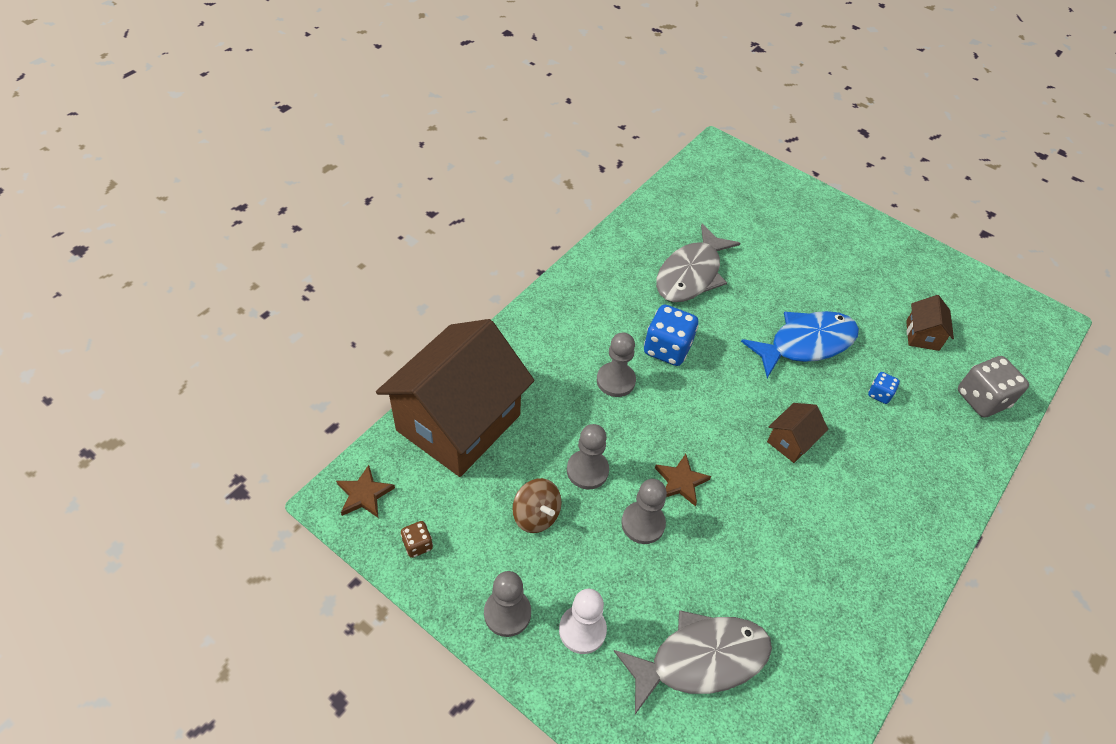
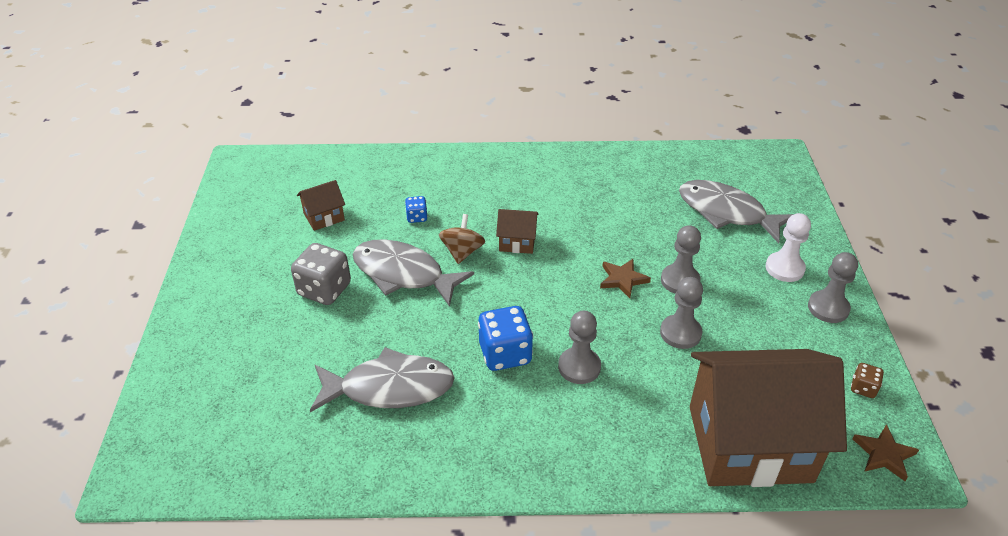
camera: 125 degrees left, 10 degrees down
brown spinning top [512,478,562,533] -> brown spinning top moved to [439,214,485,264]
blue fish [741,311,859,378] -> grey fish [353,239,474,307]
grey dice [958,356,1029,418] -> grey dice moved to [291,243,351,305]

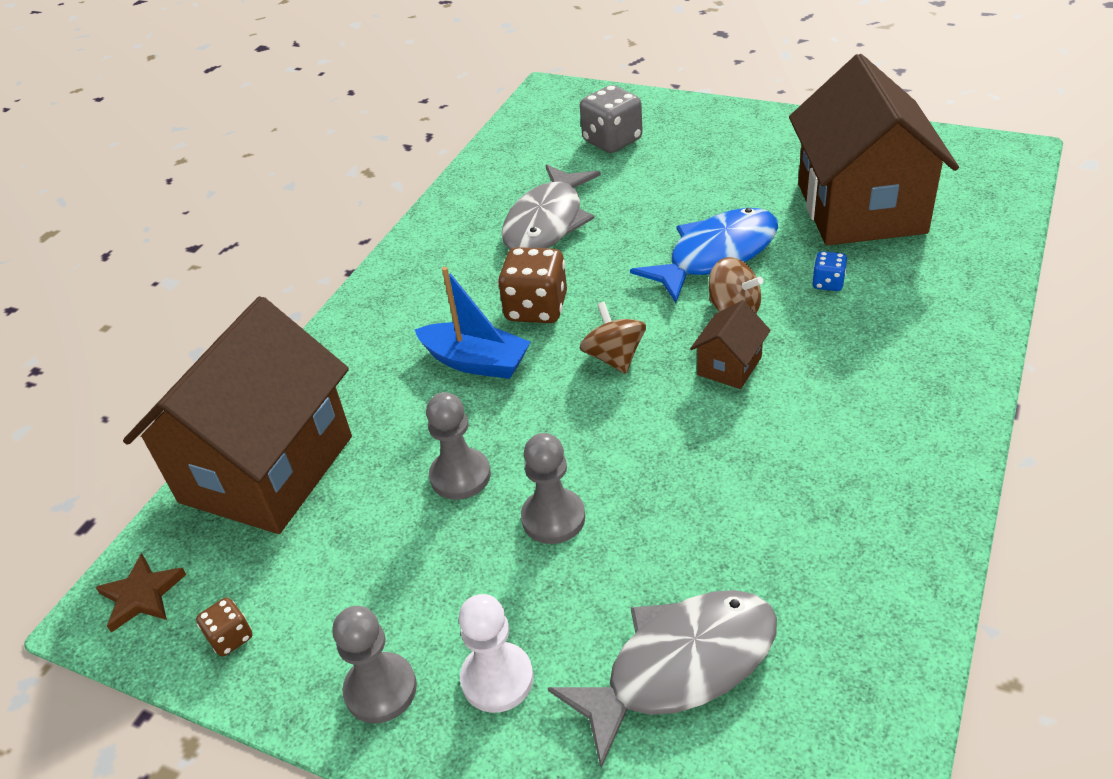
camera: 120 degrees right, 0 degrees up
grey dice [291,243,351,305] -> grey dice moved to [580,85,643,153]
brown house [297,180,345,231] -> brown house [789,54,959,246], size x2.48
grey fish [353,239,474,307] -> blue fish [630,208,778,303]
blue dice [478,306,533,371] -> brown dice [498,247,567,323]
grey pawn [558,310,601,384] -> blue boat [414,267,531,379]
brown star [600,259,651,298] -> none
none -> brown spinning top [580,302,646,374]

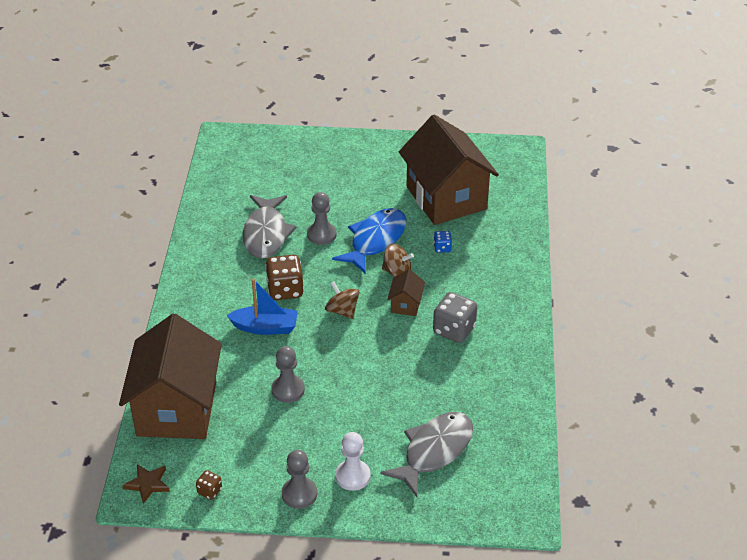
camera: 25 degrees left, 0 degrees up
grey pawn [521,433,585,544] -> grey pawn moved to [307,192,336,245]
grey dice [580,85,643,153] -> grey dice moved to [433,292,477,343]

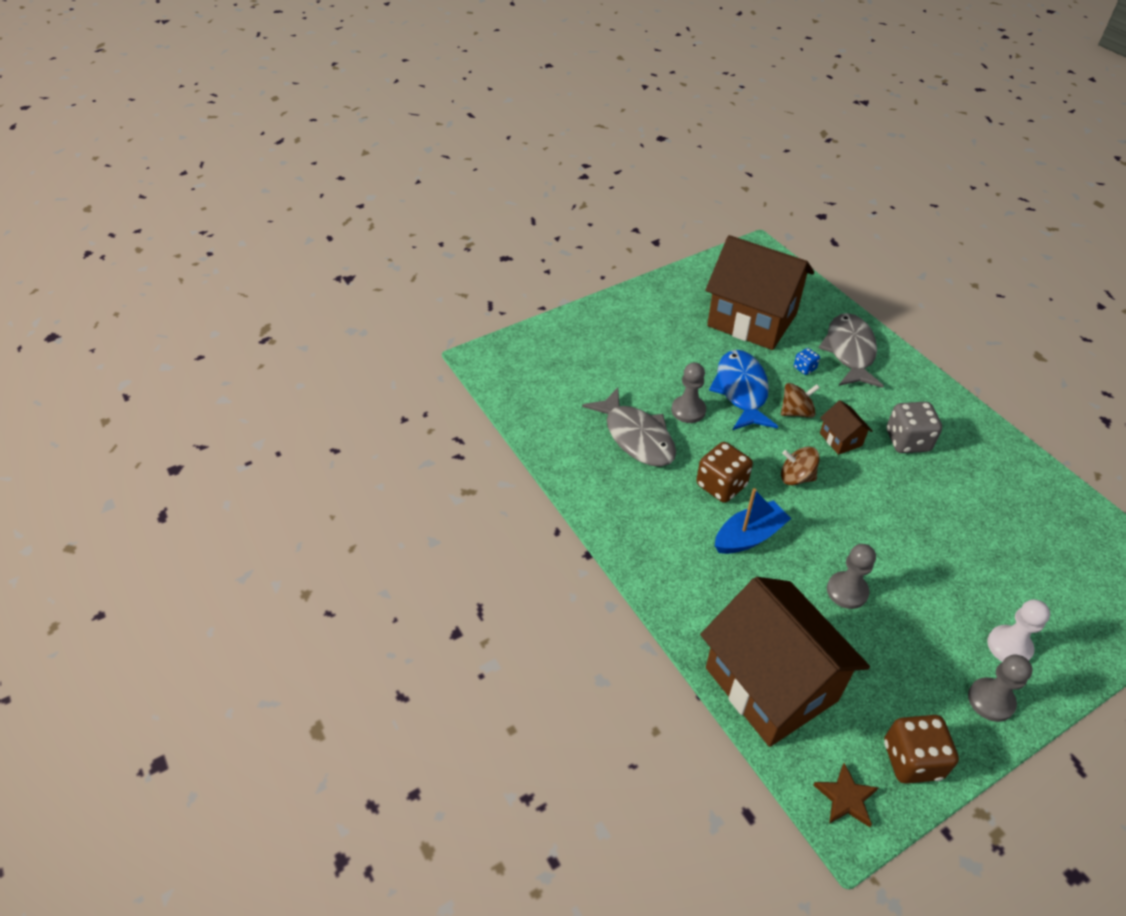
camera: 35 degrees left, 5 degrees up
brown dice [196,470,222,500] -> brown dice [884,715,959,784], size x1.96
grey fish [381,412,473,497] -> grey fish moved to [819,313,884,388]

